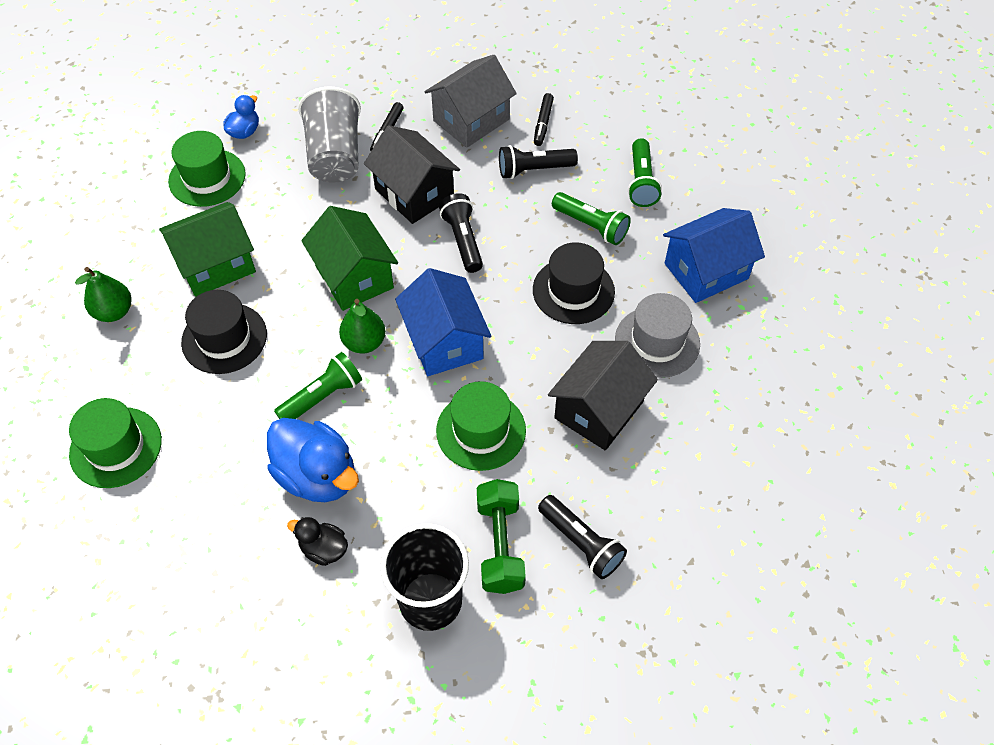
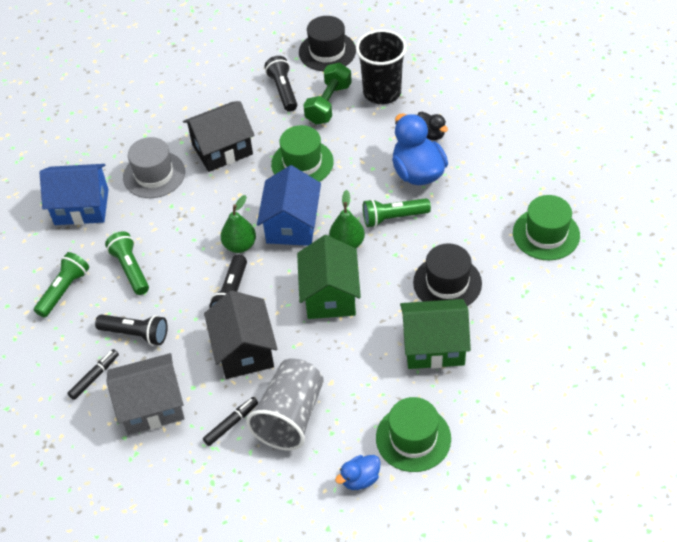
camera: 150 degrees left, 5 degrees down
green pear [75,267,132,322] -> green pear moved to [220,195,256,253]
black hat [533,242,615,324] -> black hat moved to [299,16,356,71]

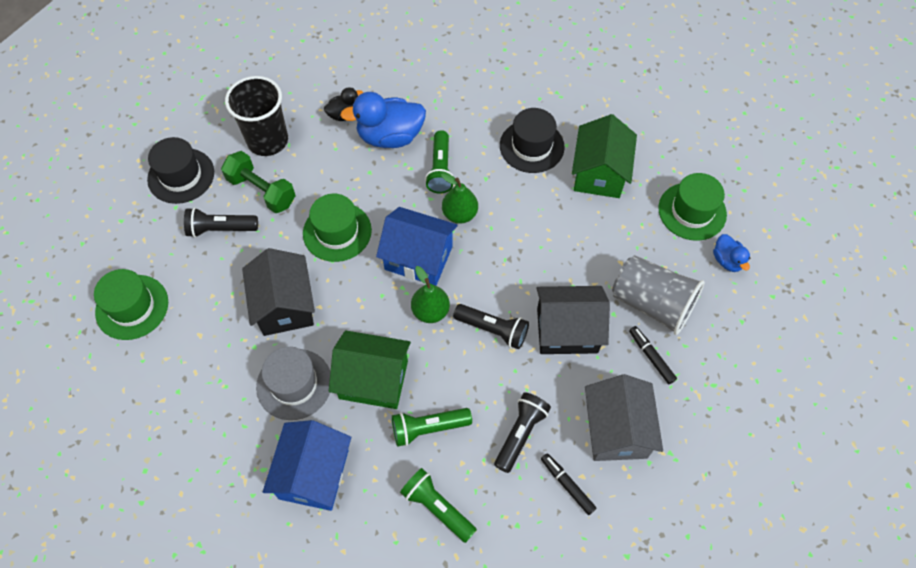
camera: 80 degrees left, 10 degrees up
green house [297,235,361,319] -> green house moved to [329,330,411,409]
green hat [513,195,580,260] -> green hat moved to [94,269,168,340]

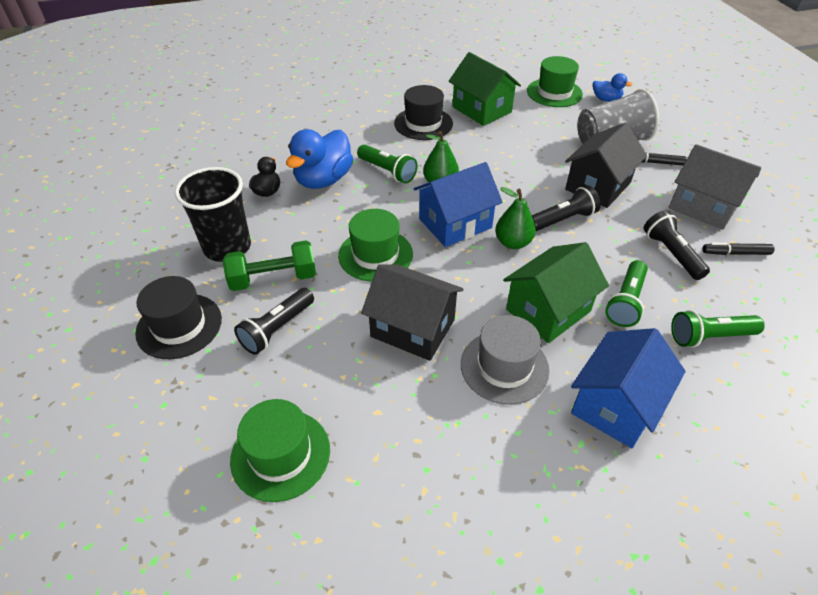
camera: 50 degrees left, 15 degrees down
blue house [263,420,351,511] -> blue house turned 75 degrees clockwise [571,328,686,448]

